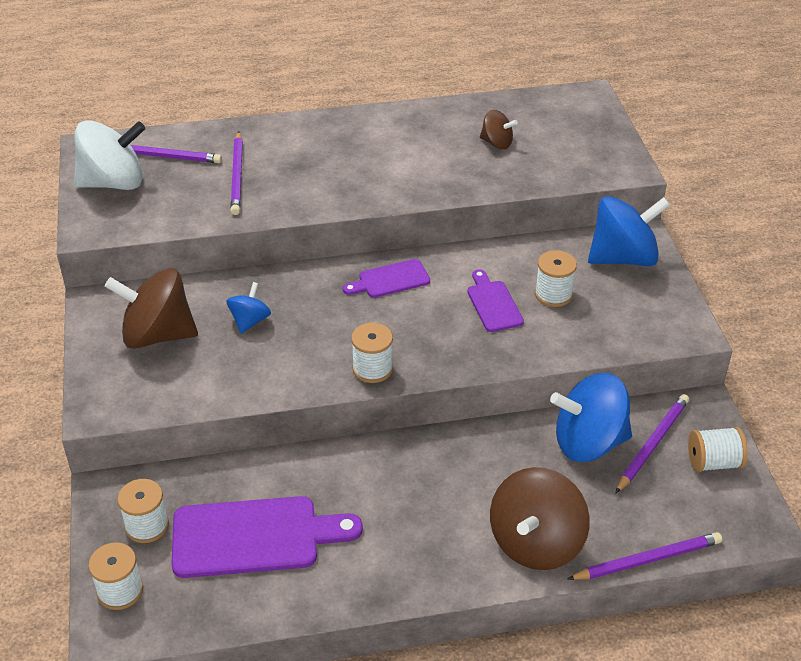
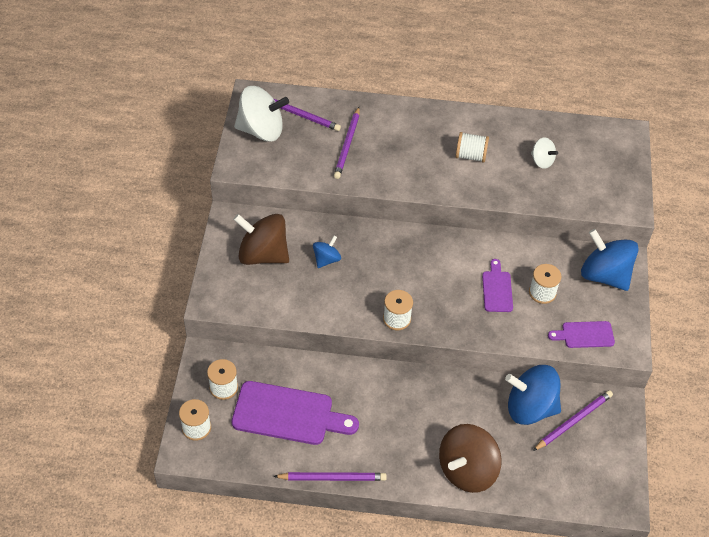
camera: 15 degrees right, 10 degrees up
purple cutting board [343,259,430,298] -> purple cutting board moved to [548,321,615,348]
brown spinning top [480,110,518,149] -> white spinning top [531,138,558,169]
purple pencil [567,532,722,580] -> purple pencil moved to [273,472,387,481]
blue spinning top [588,196,670,266] -> blue spinning top turned 135 degrees counterclockwise [581,229,639,291]
white spool [688,427,748,472] -> white spool moved to [456,132,489,163]

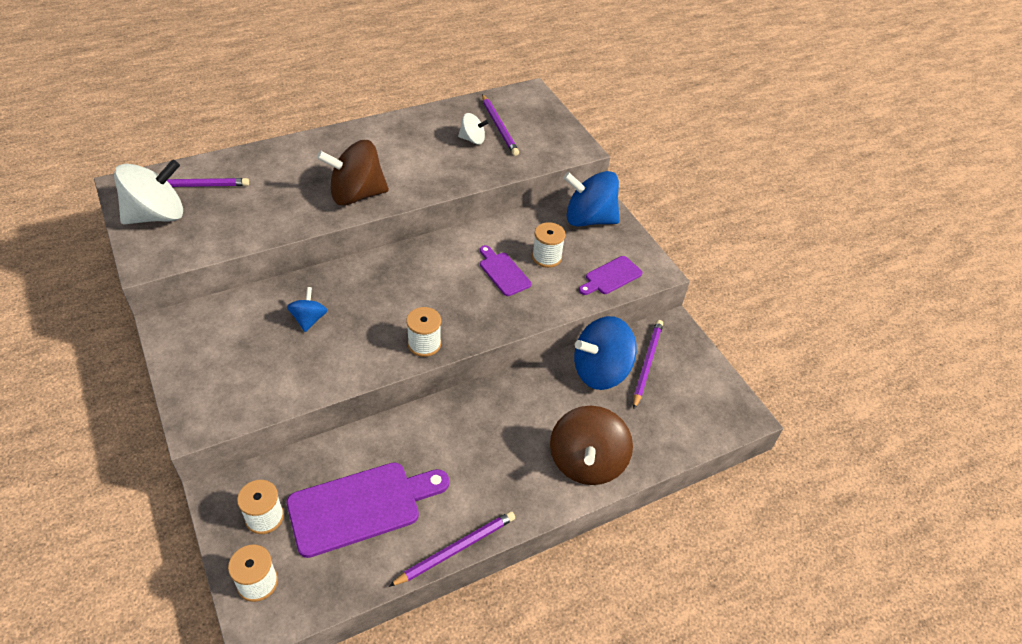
camera: 35 degrees left, 5 degrees down
brown spinning top [233,214,289,265] -> brown spinning top moved to [317,140,389,206]
purple pencil [334,107,360,179] -> purple pencil moved to [482,94,519,156]
white spool [456,132,489,163] -> none

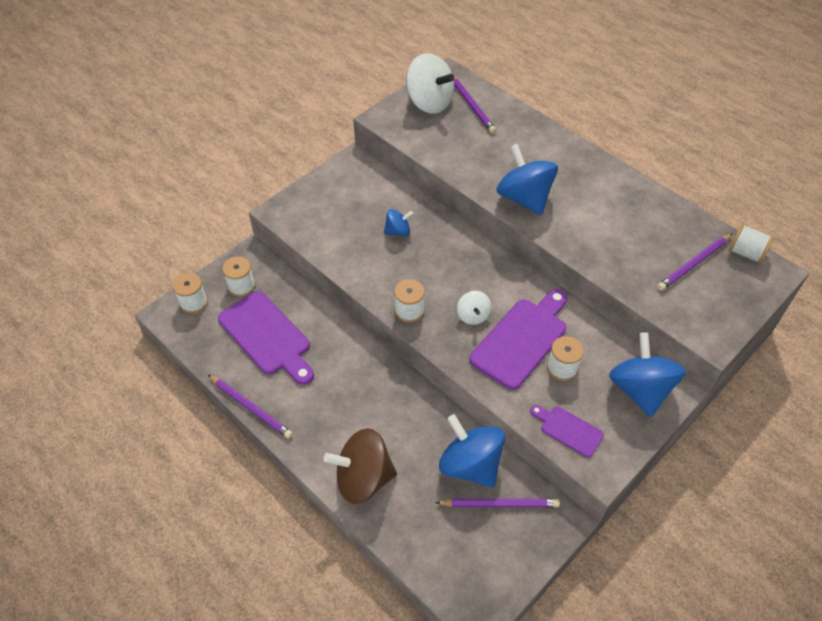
camera: 75 degrees right, 5 degrees up
brown spinning top [317,140,389,206] -> blue spinning top [496,144,558,215]
white spinning top [458,113,489,145] -> white spinning top moved to [457,291,491,325]
purple cutting board [480,245,531,296] -> purple cutting board [469,289,568,390], size x1.87
none -> white spool [728,224,774,264]

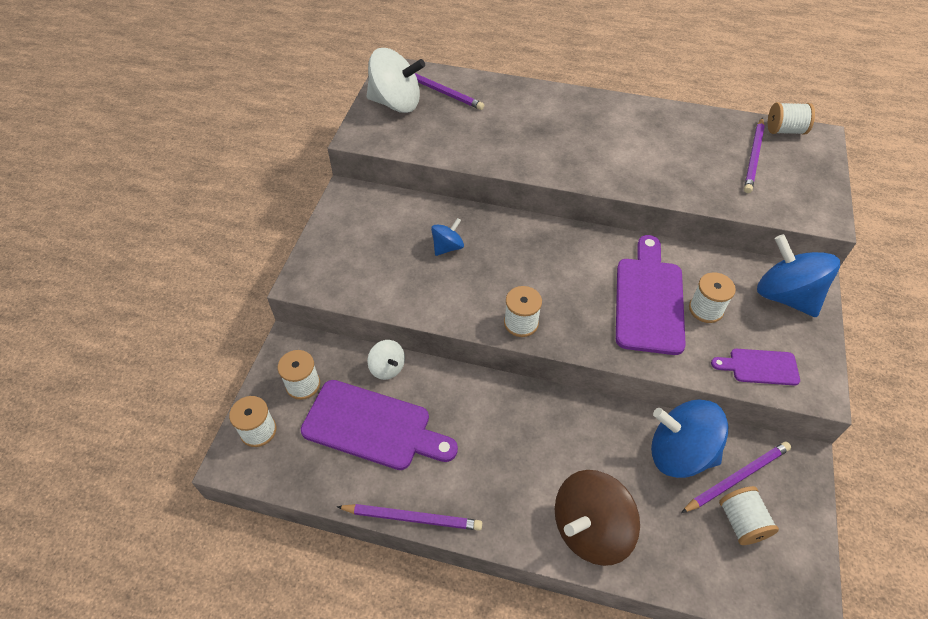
camera: 30 degrees left, 0 degrees up
white spinning top [457,291,491,325] -> white spinning top moved to [367,340,405,380]
blue spinning top [496,144,558,215] -> none
none -> white spool [719,486,779,545]

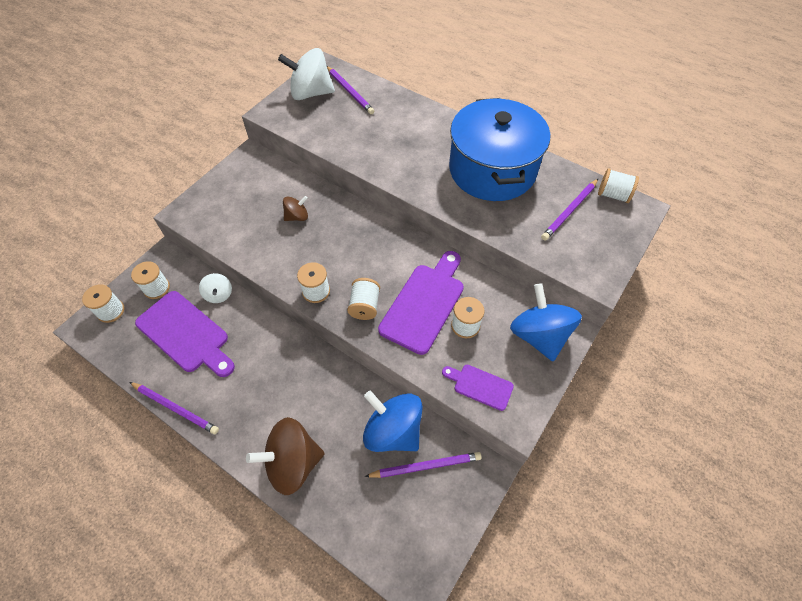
camera: 20 degrees right, 5 degrees up
white spinning top [367,48,425,113] -> white spinning top turned 150 degrees clockwise [278,48,335,100]
blue spinning top [431,218,464,256] -> brown spinning top [283,196,308,221]
white spool [719,486,779,545] -> white spool moved to [347,278,380,320]
none -> blue pot [449,98,550,201]

